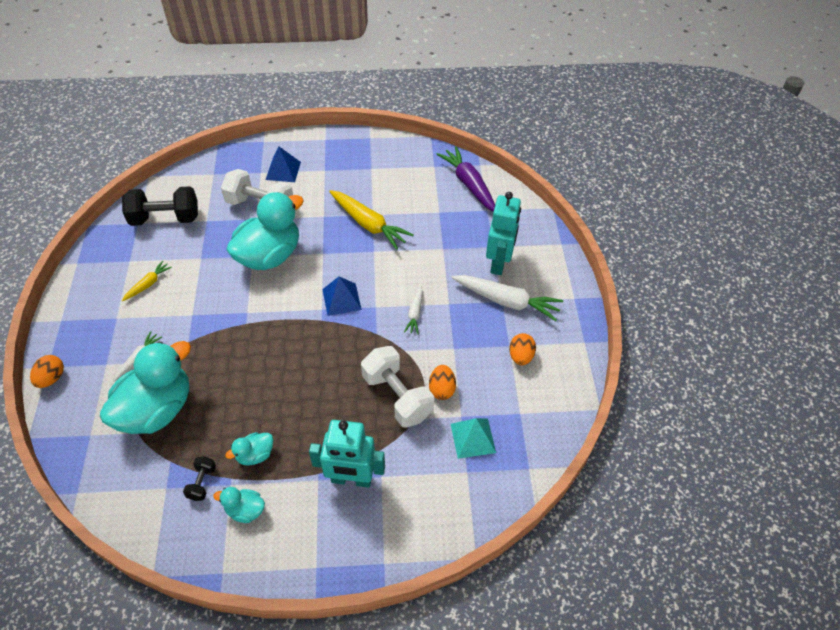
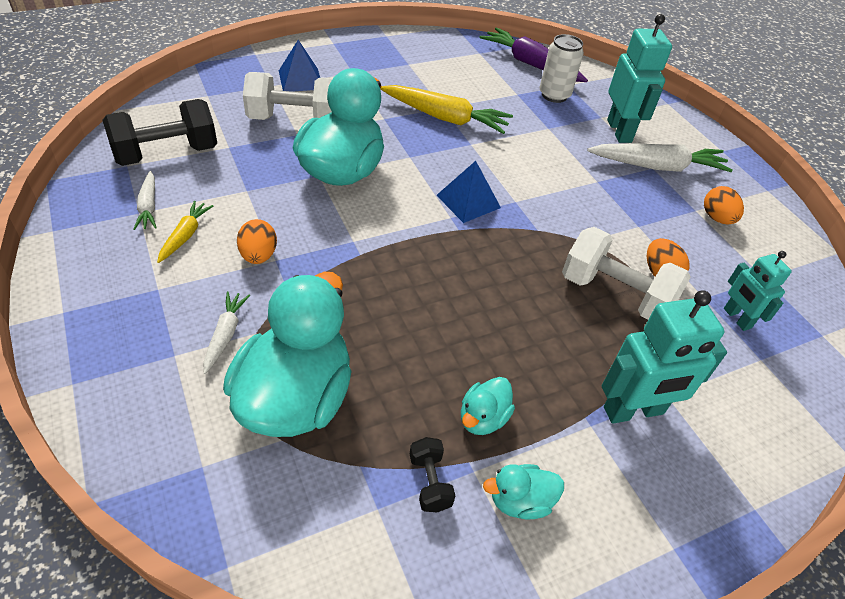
camera: 25 degrees left, 5 degrees down
orange egg [30,355,64,388] -> orange egg moved to [237,219,277,264]
white carrot [404,285,423,334] -> white carrot moved to [133,171,157,230]
turquoise pyramid [451,418,496,459] -> turquoise robot [724,251,792,331]
none -> white can [539,34,584,103]

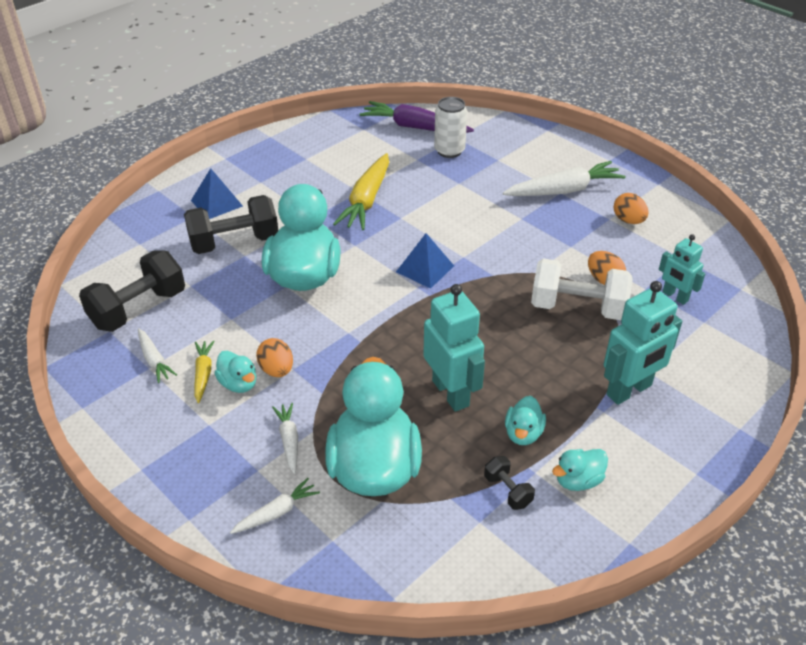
camera: 15 degrees left, 5 degrees down
white dumbbell [243,72,333,120] -> black dumbbell [184,195,278,254]
yellow carrot [381,85,513,134] -> yellow carrot turned 105 degrees clockwise [333,153,389,230]
turquoise robot [607,14,672,143] -> turquoise robot moved to [423,284,485,412]
none -> turquoise duck [214,351,256,393]
none -> white carrot [230,478,320,534]

